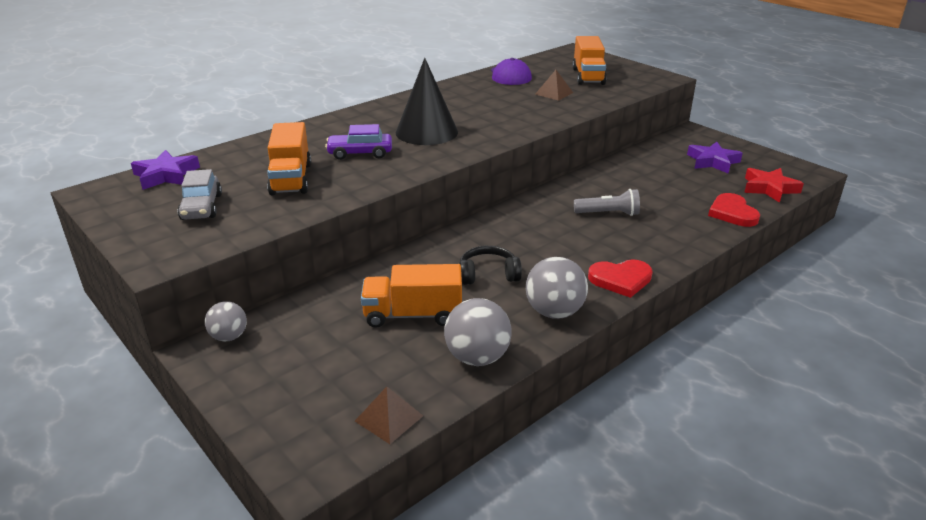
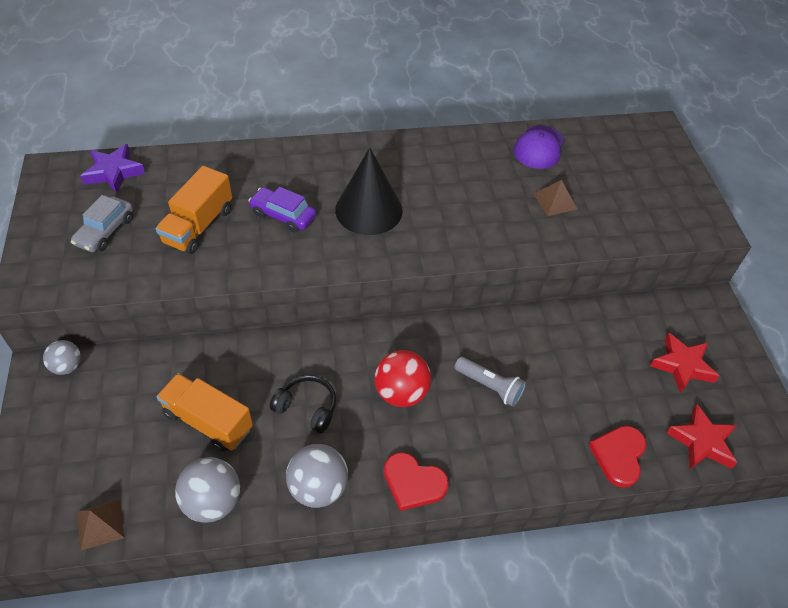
camera: 30 degrees right, 20 degrees up
orange truck [572,36,607,85] -> none
purple star [687,142,743,174] -> red star [650,333,719,393]
none -> red ball [375,350,431,407]

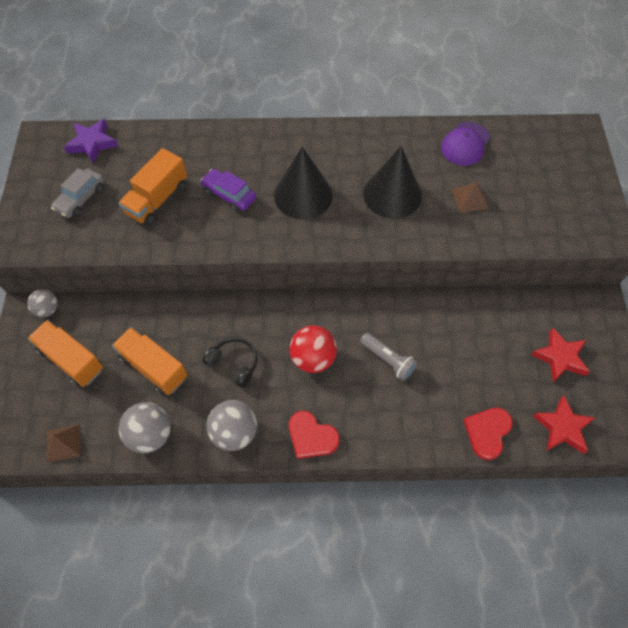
camera: 10 degrees right, 10 degrees up
none -> orange truck [28,320,103,387]
none -> black cone [363,146,422,219]

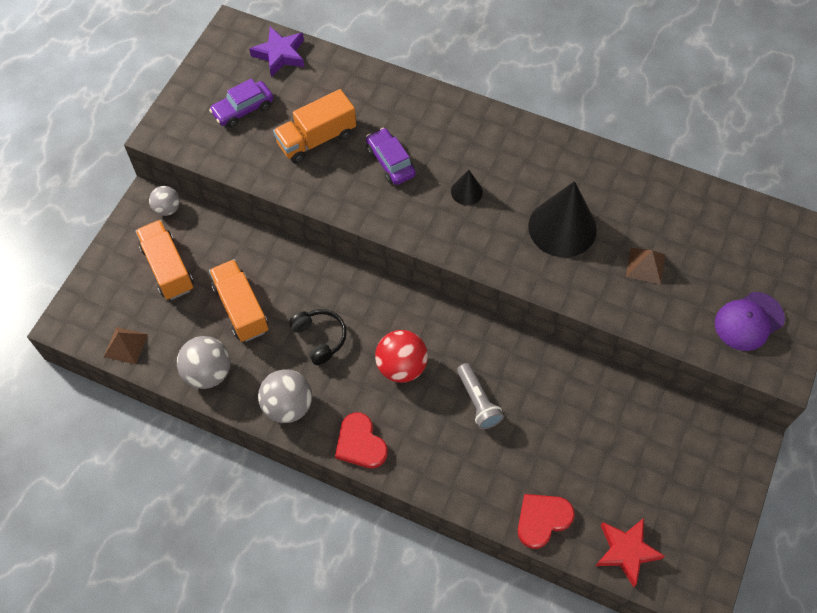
camera: 25 degrees right, 0 degrees up
grey car [51,168,104,218] -> purple car [209,78,273,128]
black cone [274,147,333,220] -> black cone [451,170,483,205], size x0.48
purple cap [441,122,490,166] -> purple cap moved to [715,292,785,351]
red star [531,328,590,382] -> none

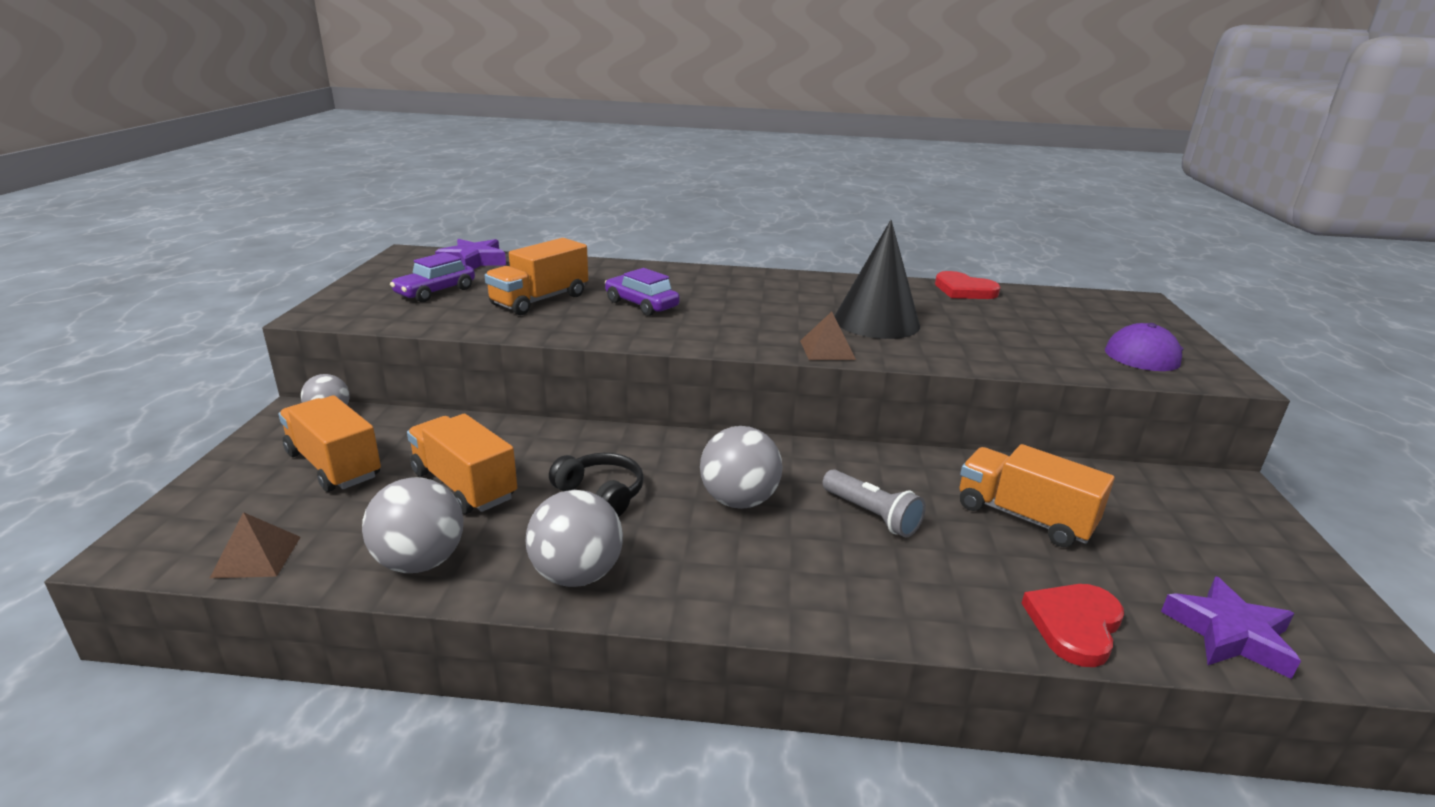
camera: 20 degrees left, 35 degrees down
red heart [335,413,388,468] -> red heart moved to [935,271,1001,299]
red ball [375,330,428,383] -> grey ball [700,426,782,509]
black cone [451,170,483,205] -> none
red star [596,518,665,587] -> purple star [1161,576,1301,679]
brown pyramid [626,248,665,284] -> brown pyramid moved to [800,312,856,360]
none -> orange truck [959,444,1114,547]

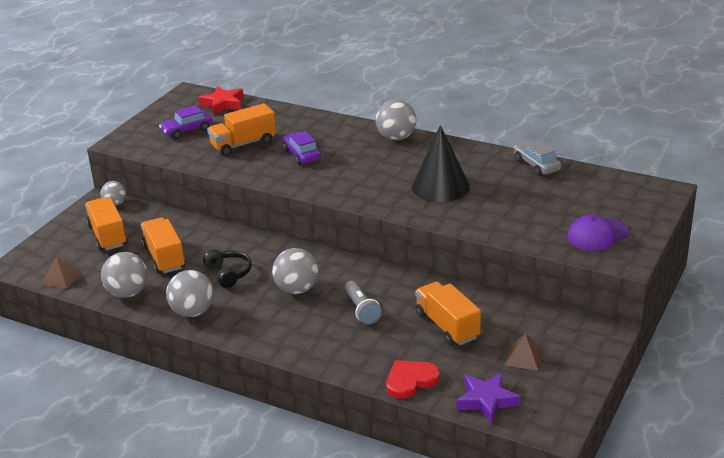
camera: 25 degrees right, 5 degrees up
purple star [435,239,506,269] -> red star [198,86,244,115]
brown pyramid [800,312,856,360] -> brown pyramid moved to [505,334,544,371]
red heart [935,271,1001,299] -> grey car [514,141,561,176]
none -> grey ball [376,100,416,141]

